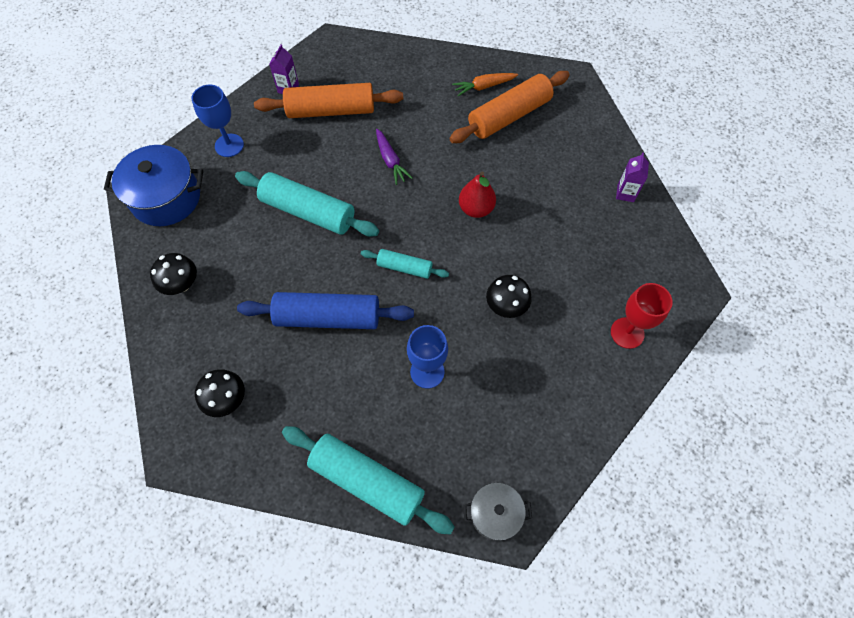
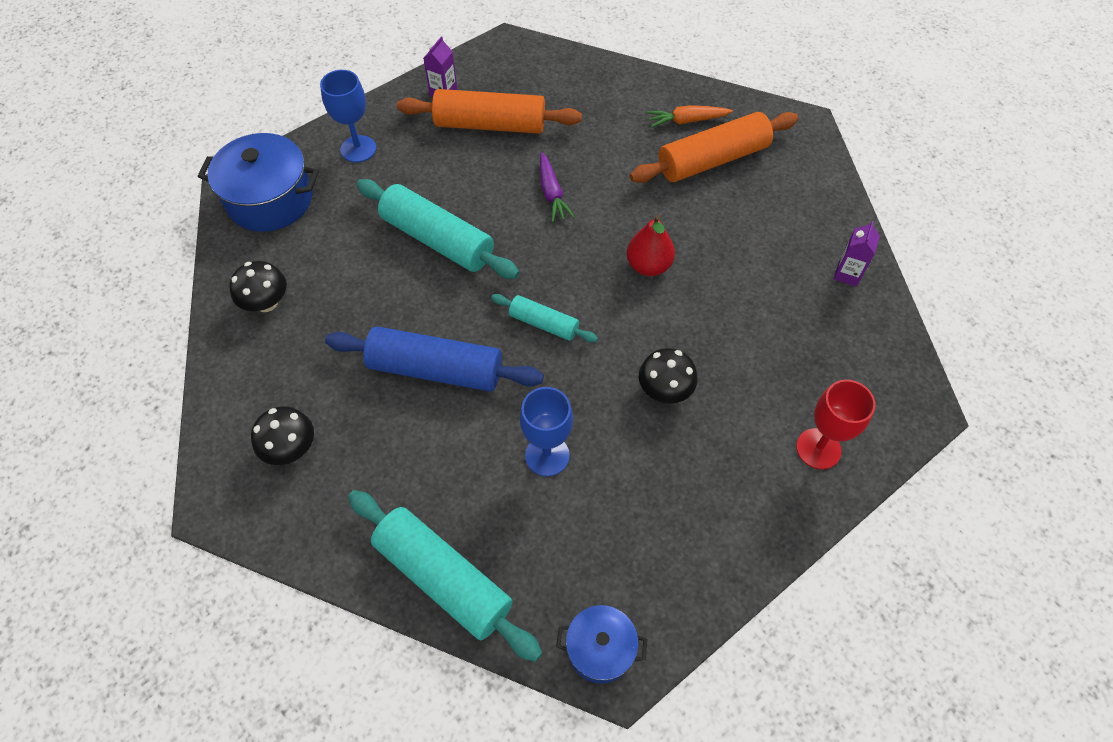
camera: 10 degrees right, 5 degrees down
grey pot [463,483,532,540] -> blue pot [556,605,647,684]

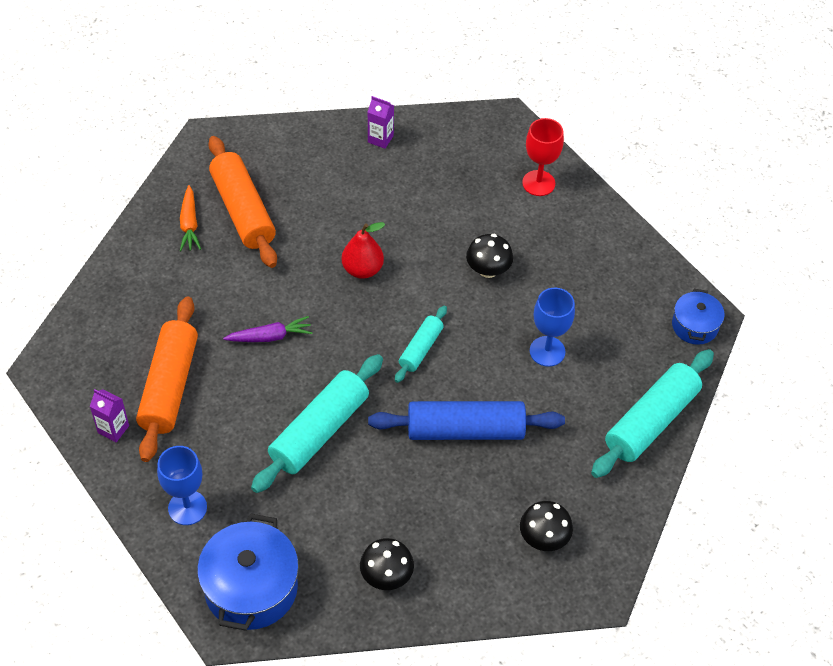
camera: 90 degrees left, 5 degrees down
blue rolling pin [325,326,544,392] -> blue rolling pin turned 75 degrees clockwise [368,401,565,440]

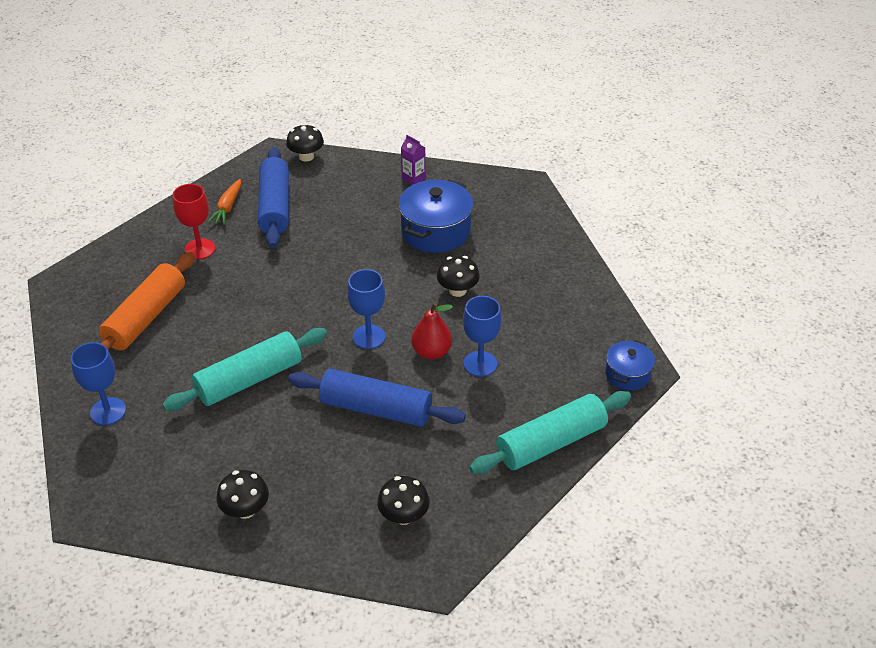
camera: 20 degrees right, 10 degrees down
purple carton [90,389,129,442] -> none
blue pot [197,513,299,631] -> blue pot moved to [398,179,473,253]
orange rolling pin [208,136,277,268] -> blue rolling pin [258,147,289,248]
purple carrot [223,316,313,342] -> none
red pear [342,222,385,279] -> red pear moved to [412,303,453,360]
turquoise rolling pin [395,306,447,383] -> blue goblet [347,269,386,349]
red goblet [522,118,564,196] -> red goblet moved to [172,184,215,260]
none -> black mushroom [286,124,324,162]

